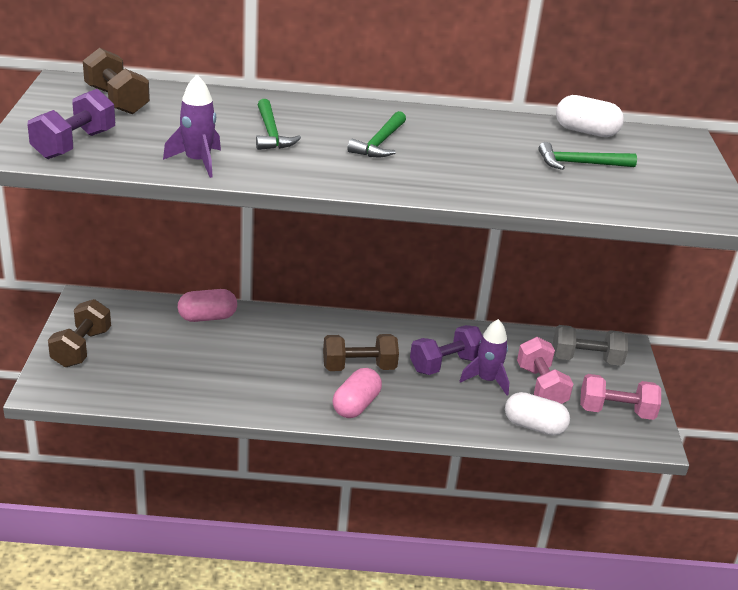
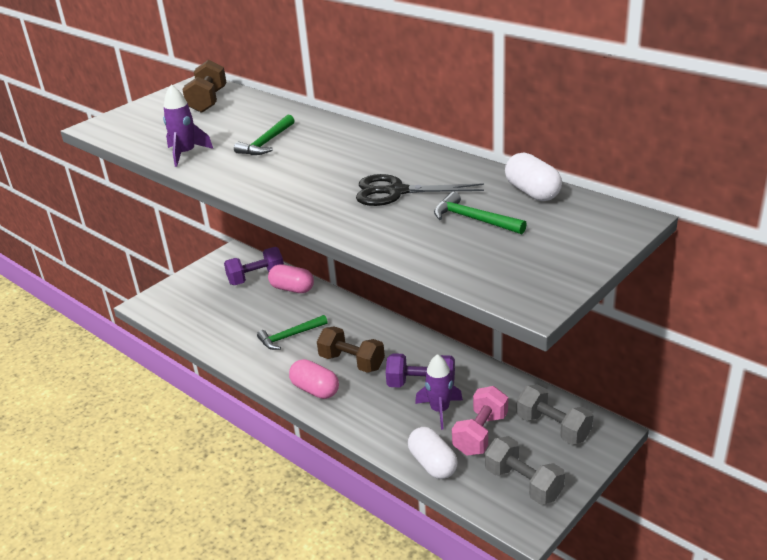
camera: 45 degrees right, 0 degrees up
purple dumbbell [28,89,115,159] -> purple dumbbell moved to [224,247,284,285]
brown dumbbell [48,299,111,367] -> none
pink capsule [333,368,382,418] -> pink capsule turned 60 degrees clockwise [289,359,339,399]
green hammer [347,111,406,157] -> green hammer moved to [257,315,328,350]
pink dumbbell [580,374,661,420] -> grey dumbbell [485,436,565,505]
none -> black scissors [356,174,484,206]

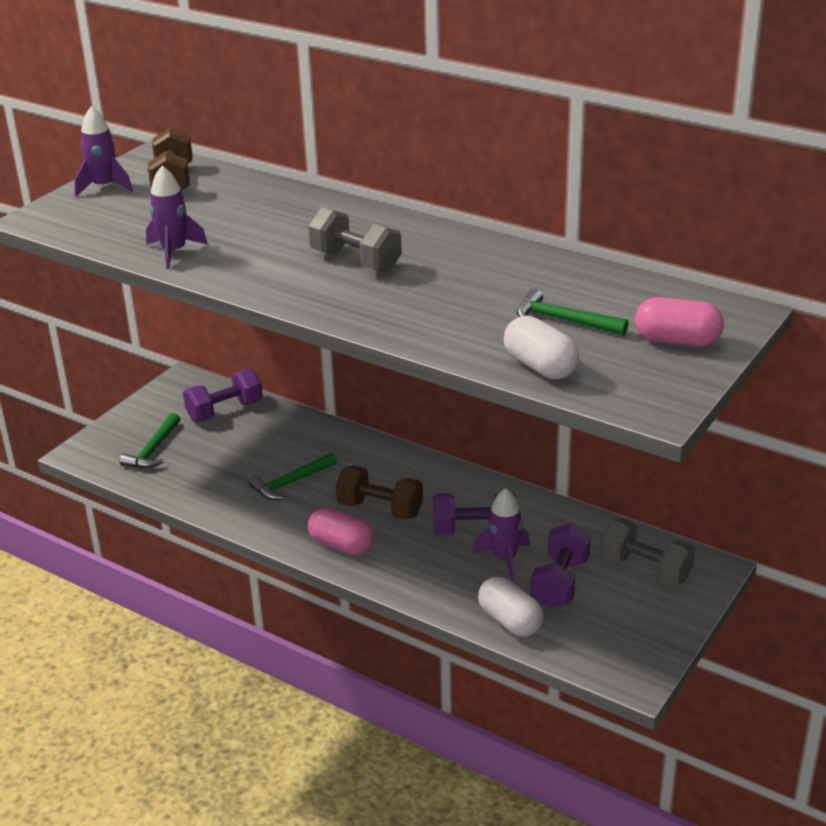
camera: 10 degrees left, 0 degrees up
green hammer [234,115,295,155] -> green hammer moved to [120,413,180,469]
pink capsule [268,264,314,293] -> pink capsule moved to [635,297,724,347]
black scissors [356,174,484,206] -> none
pink dumbbell [452,386,508,456] -> purple dumbbell [531,523,591,608]
grey dumbbell [485,436,565,505] -> grey dumbbell moved to [308,207,402,272]
white capsule [505,153,562,201] -> white capsule moved to [504,316,579,379]
none -> purple rocket [74,106,133,197]

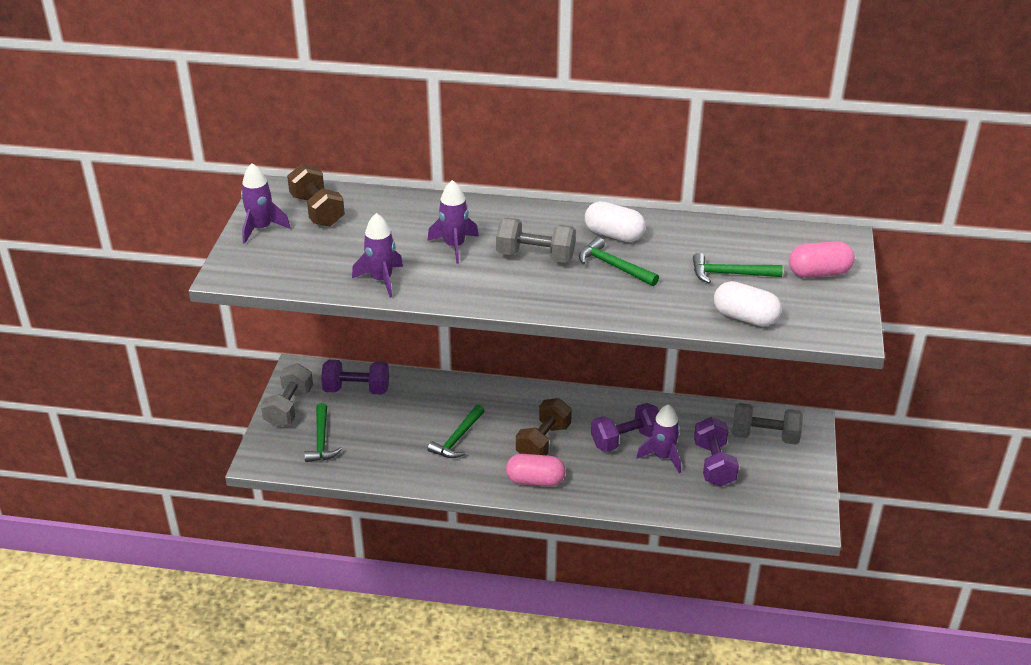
camera: 25 degrees left, 5 degrees up
purple dumbbell [183,368,263,422] -> purple dumbbell turned 60 degrees clockwise [321,360,389,395]
brown dumbbell [336,465,423,520] -> brown dumbbell turned 60 degrees counterclockwise [516,398,572,455]
white capsule [478,577,543,637] -> white capsule moved to [585,201,645,242]
none -> grey dumbbell [261,363,313,427]
none -> purple rocket [428,180,479,264]
none -> green hammer [579,237,659,286]

